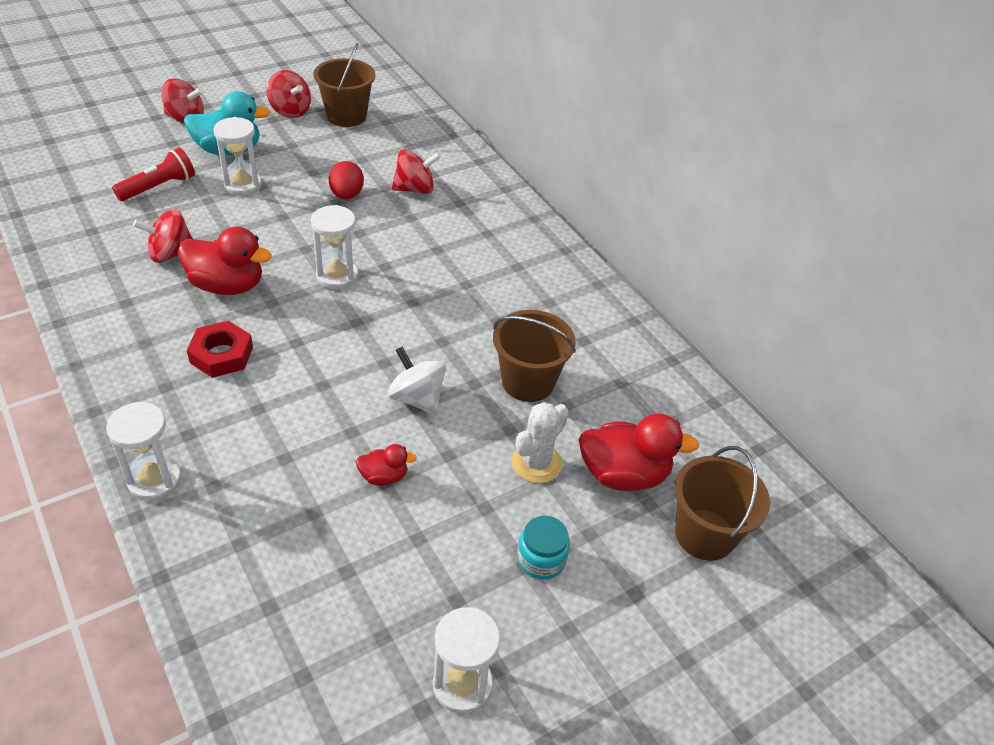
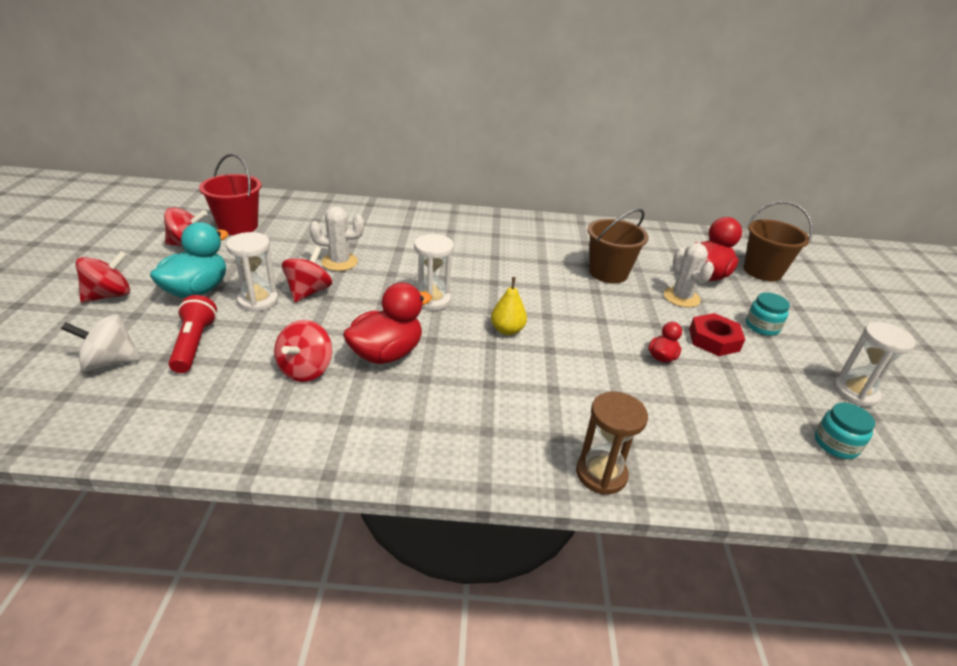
camera: 55 degrees left, 10 degrees down
white hourglass [106,401,182,501] -> brown hourglass [576,392,648,495]
red nut [187,321,253,378] -> red nut moved to [689,313,745,356]
brown bucket [313,43,375,127] -> red bucket [199,154,262,235]
red egg [329,161,364,200] -> white cactus [309,206,364,271]
white spinning top [388,347,446,415] -> white spinning top moved to [61,314,140,371]
red spinning top [392,149,441,194] -> red spinning top moved to [282,247,332,303]
none -> yellow pear [491,277,527,335]
none -> turquoise jar [815,403,875,459]

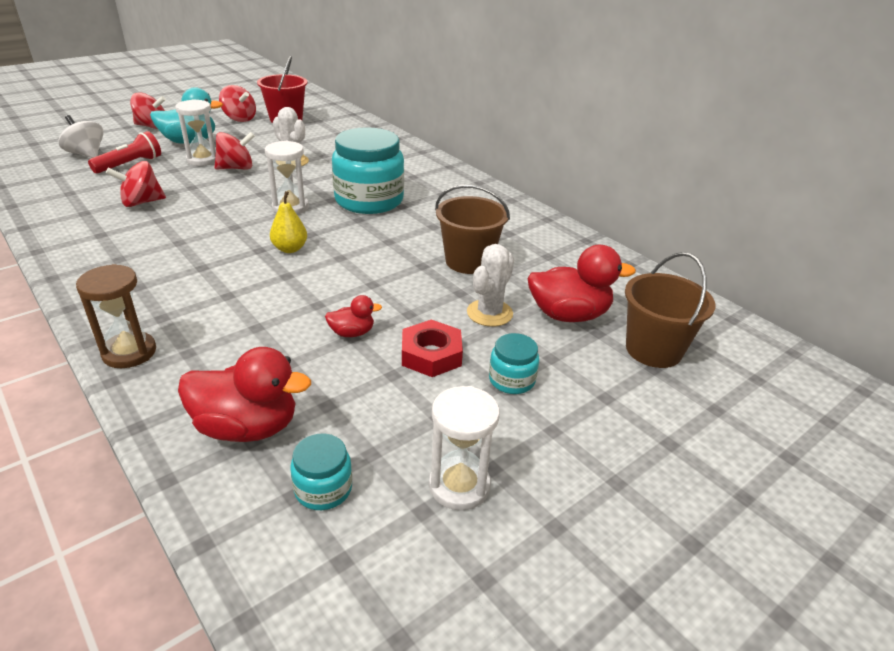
camera: 50 degrees right, 0 degrees up
red duck [343,282,432,364] -> red duck moved to [178,347,311,442]
none -> turquoise jar [332,127,404,214]

